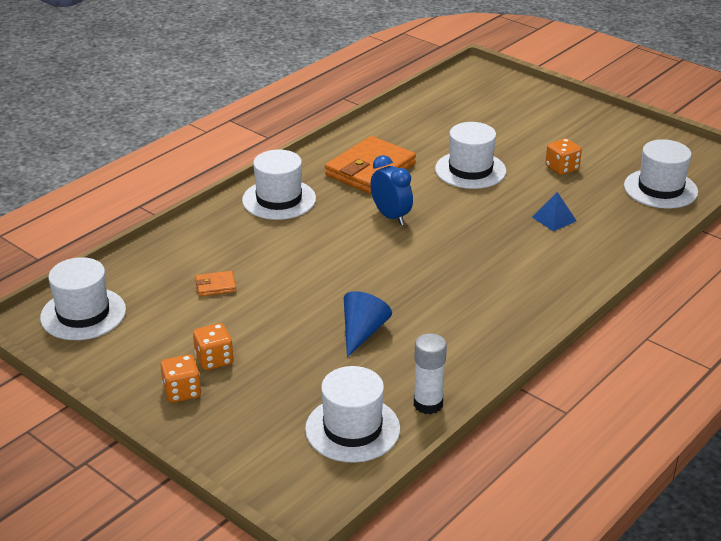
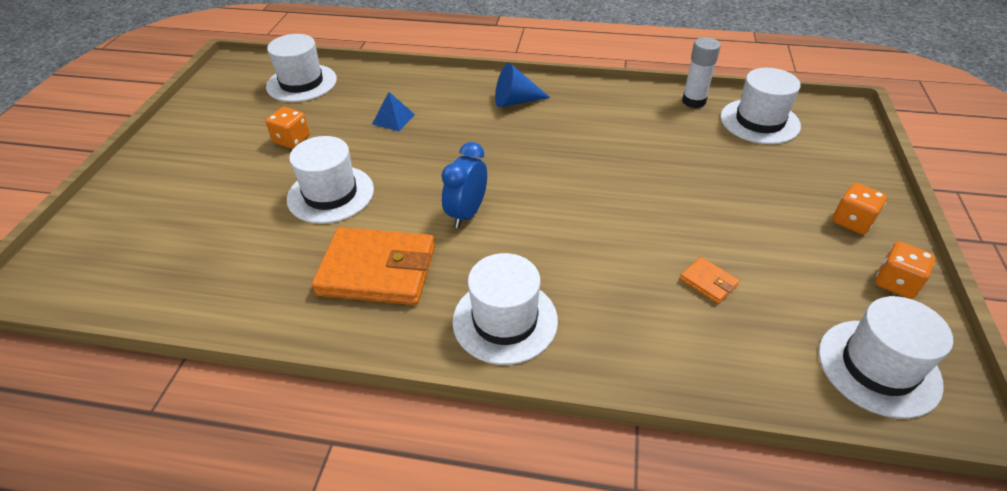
camera: 120 degrees left, 10 degrees up
orange dice [193,323,234,370] -> orange dice moved to [875,241,936,299]
blue cone [344,291,392,358] -> blue cone moved to [495,63,550,107]

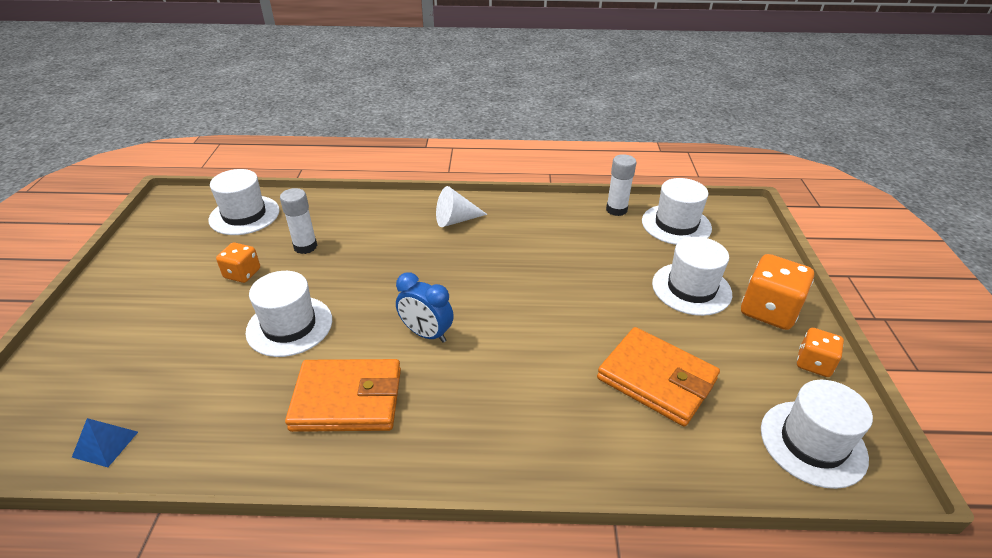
camera: 10 degrees left, 5 degrees down
blue pyramid [372,92,415,131] -> blue pyramid moved to [72,418,138,467]
blue clock [441,142,487,228] -> blue clock turned 75 degrees counterclockwise [396,273,454,343]
white hat [452,253,558,365] -> white hat moved to [652,237,732,316]
blue cone [495,63,550,107] -> white cone [436,186,488,227]
orange wallet [680,257,739,304] -> orange wallet [597,327,720,427], size x2.31
orange dice [832,183,887,234] -> orange dice [741,254,814,330], size x1.67
none -> white glue stick [280,188,318,254]

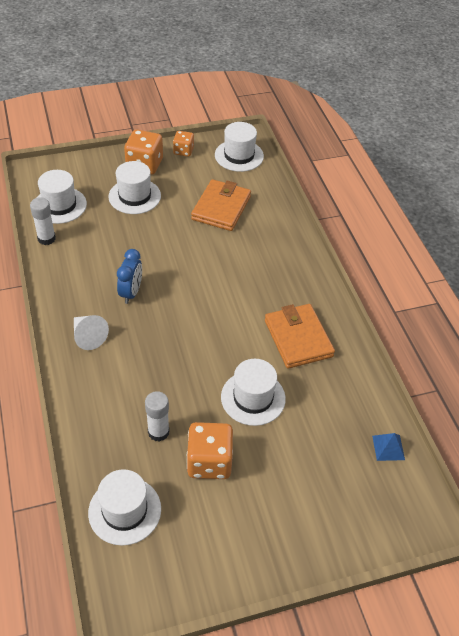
camera: 110 degrees left, 10 degrees up
orange dice [216,242,260,283] -> orange dice [187,422,233,479], size x1.67
blue clock [396,273,454,343] -> blue clock moved to [117,249,142,304]

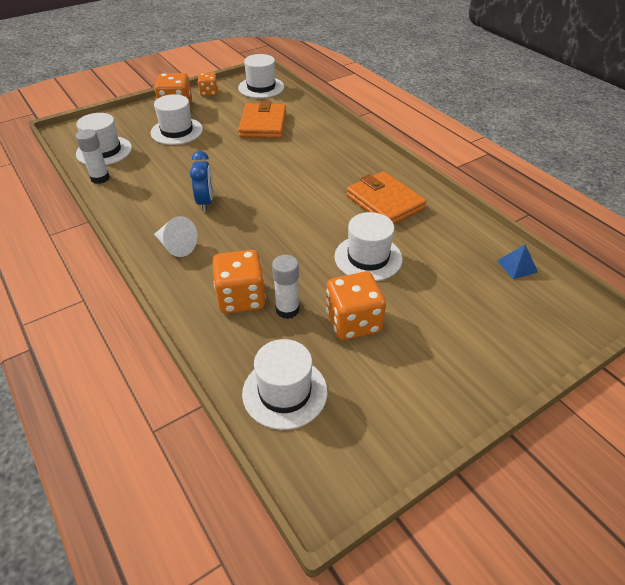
camera: 15 degrees left, 5 degrees down
none -> orange dice [212,250,266,314]

